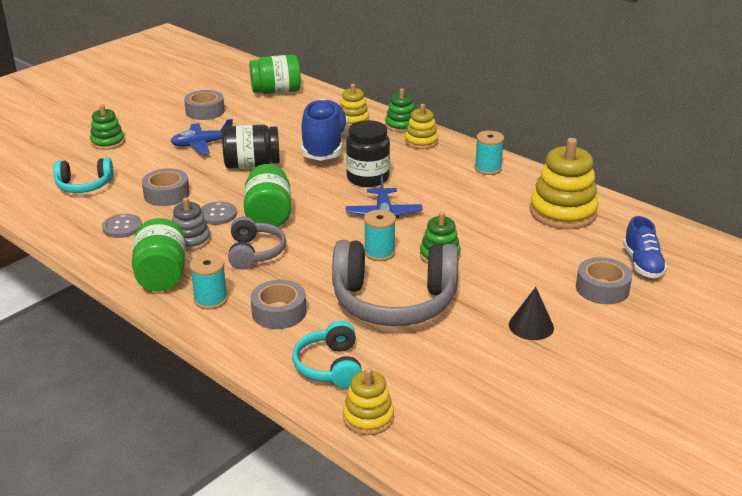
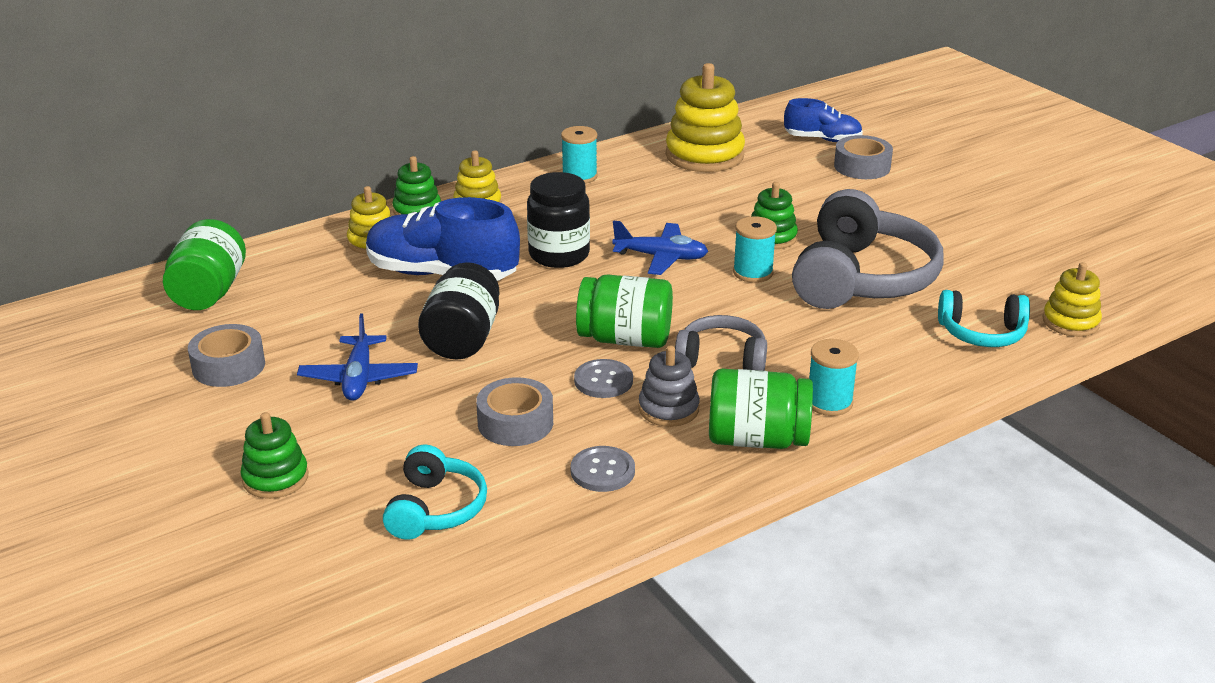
camera: 75 degrees left, 0 degrees up
grey tape [250,280,306,329] -> none
black cone [509,287,554,340] -> none

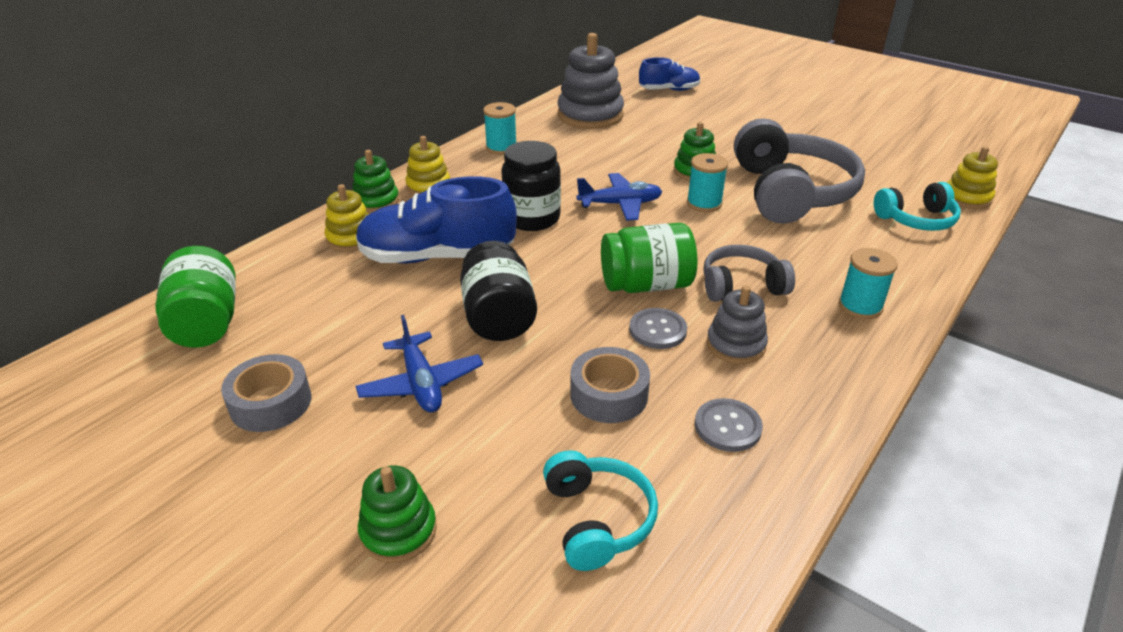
camera: 20 degrees left, 5 degrees up
yellow stacking toy [665,63,745,172] -> grey stacking toy [557,33,624,129]
green jar [709,369,813,449] -> none
grey tape [834,135,893,179] -> none

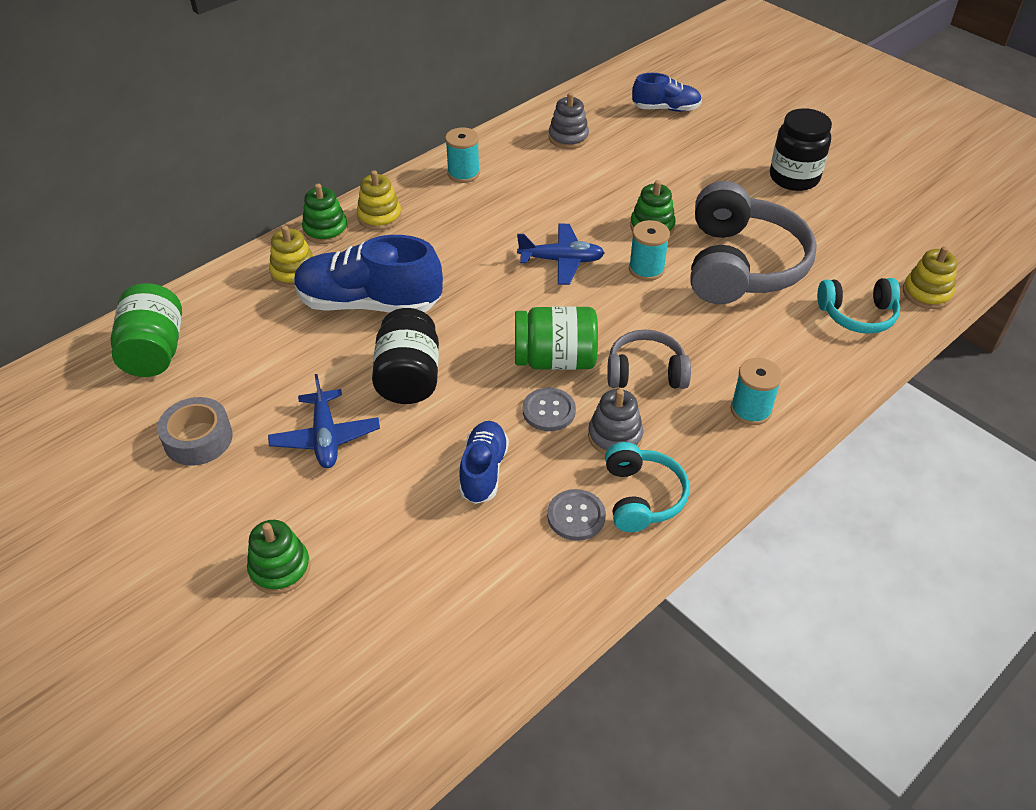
camera: 10 degrees right, 10 degrees up
black jar [501,141,561,231] -> black jar moved to [770,108,832,191]
turquoise headphones [543,450,658,571] -> turquoise headphones moved to [605,442,689,532]
grey stacking toy [557,33,624,129] -> grey stacking toy [548,92,589,149], size x0.57
grey tape [570,347,650,423] -> blue shoe [459,421,509,504]

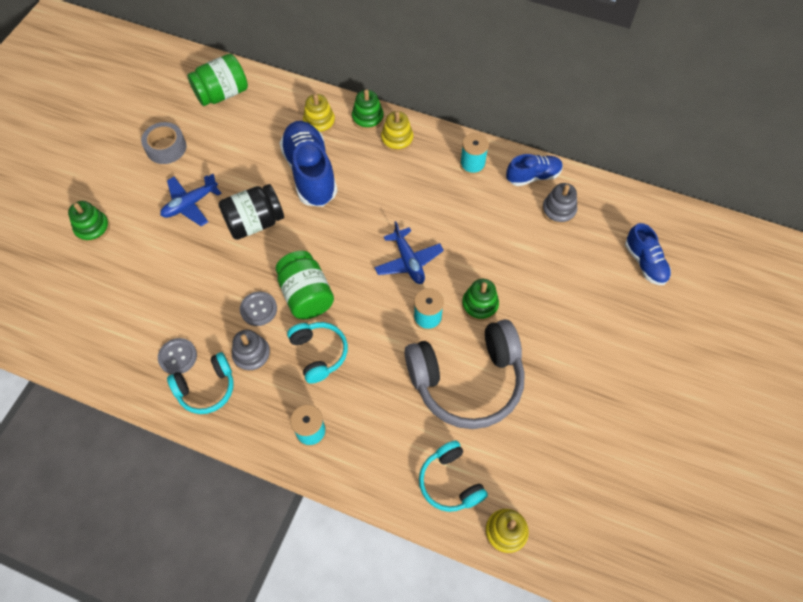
camera: 65 degrees right, 15 degrees up
blue shoe [459,421,509,504] -> blue shoe moved to [506,154,563,186]
grey headphones [607,330,691,389] -> turquoise headphones [287,322,348,384]
black jar [770,108,832,191] -> none

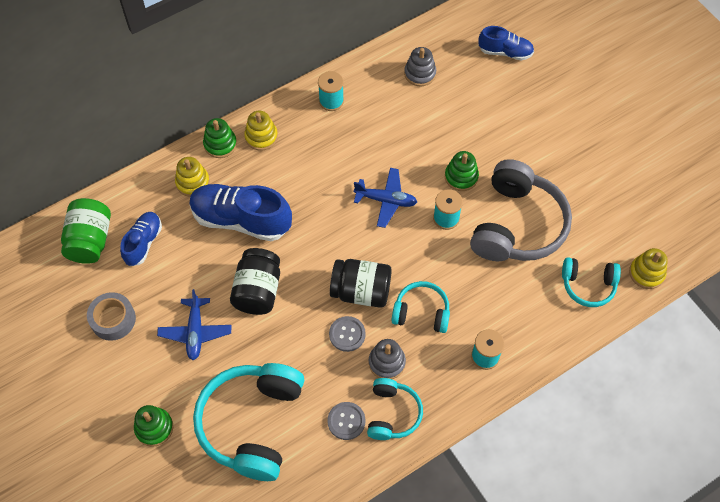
camera: 55 degrees left, 0 degrees up
green jar [275,251,334,319] -> black jar [330,259,392,308]
blue shoe [506,154,563,186] -> blue shoe moved to [120,212,162,266]
none -> turquoise headphones [193,363,304,481]

